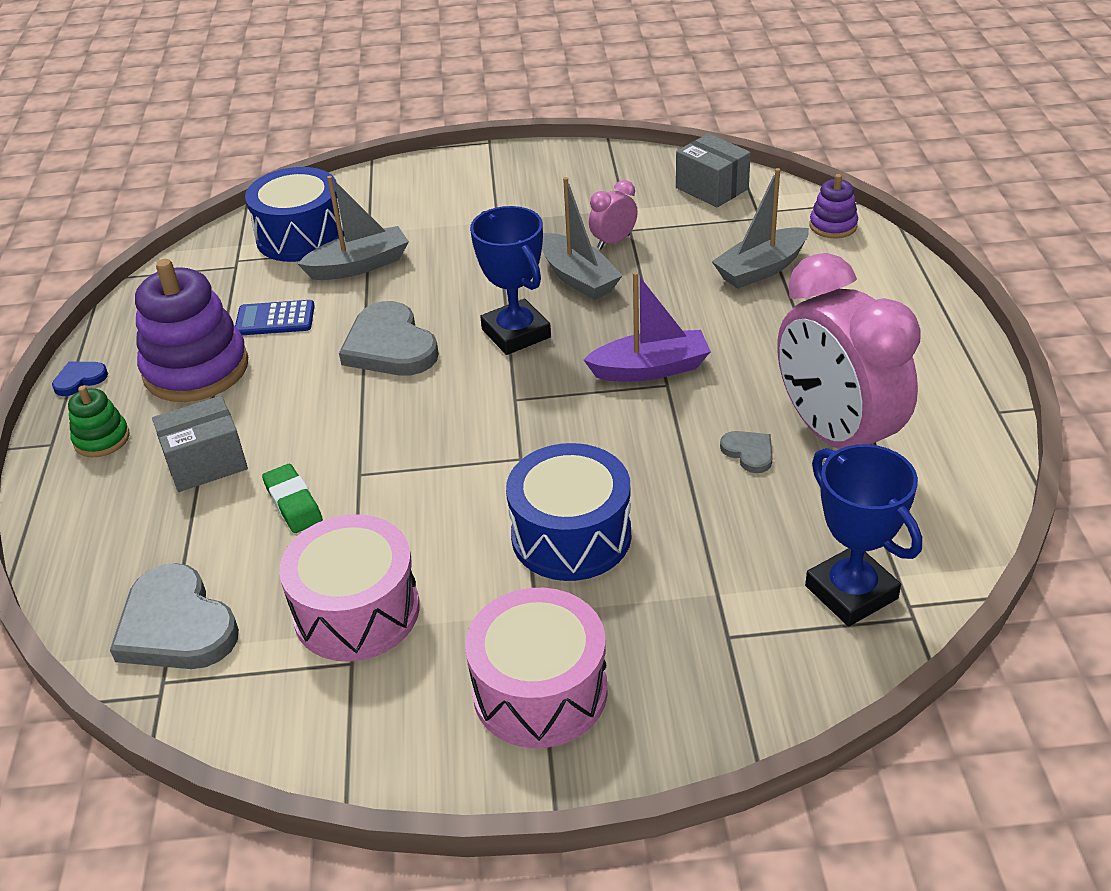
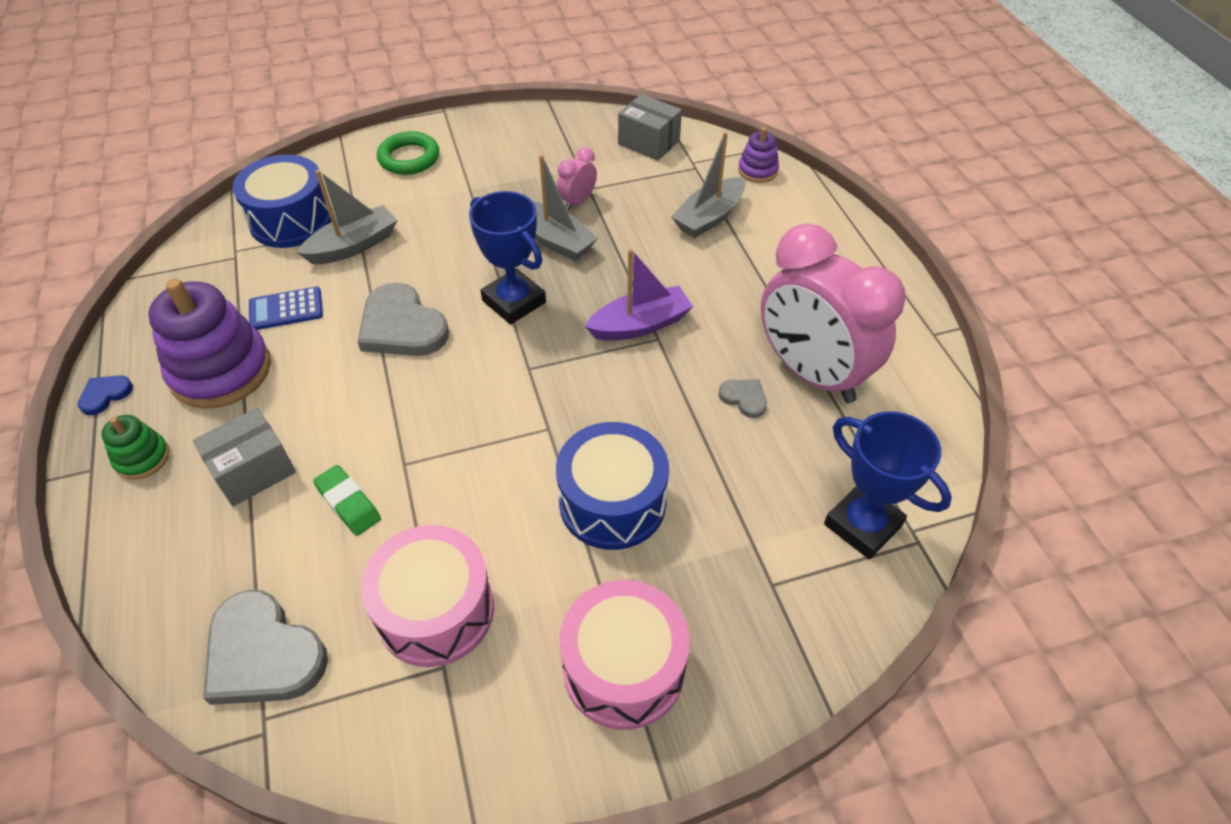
camera: 15 degrees left, 10 degrees up
none -> green ring [377,131,439,175]

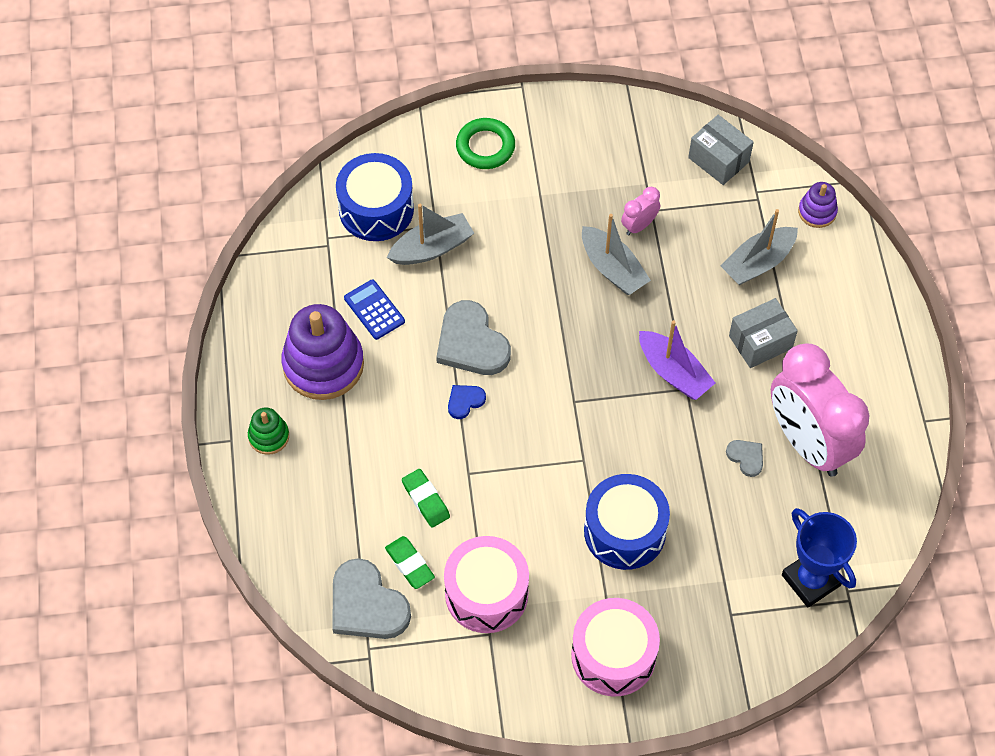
camera: 10 degrees right, 10 degrees up
blue heart [78,375,133,415] -> blue heart moved to [448,385,486,419]
grey box [192,408,296,506] -> grey box moved to [729,298,798,368]
blue calculator [249,287,323,330] -> blue calculator turned 60 degrees clockwise [344,279,405,340]
blue trophy [469,191,546,324] -> none
purple boat [585,248,693,341] -> purple boat turned 60 degrees clockwise [639,320,715,400]
none -> green eraser [385,536,435,589]

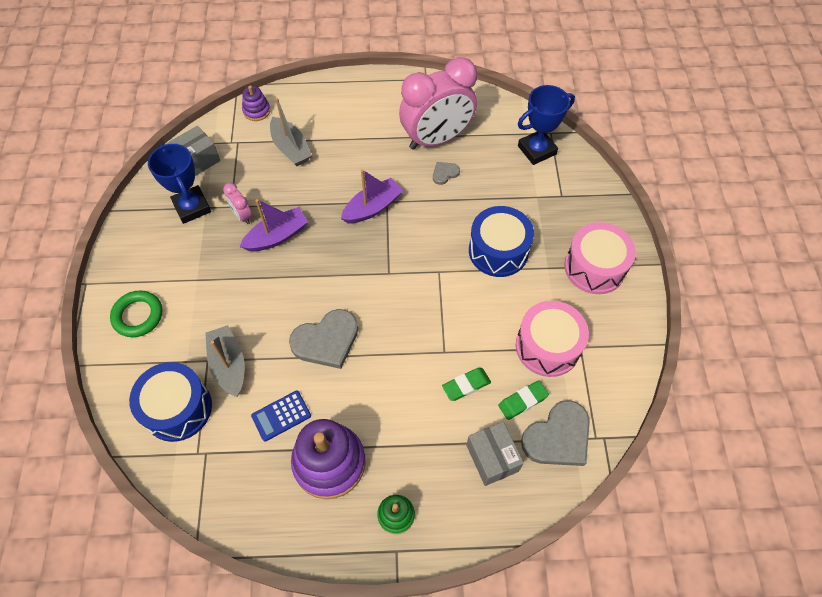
camera: 85 degrees left, 0 degrees up
blue heart [448,385,486,419] -> none
grey boat [582,214,651,295] -> purple boat [240,199,308,251]
grey box [729,298,798,368] -> grey box moved to [466,422,524,486]
none -> blue trophy [148,143,211,224]

